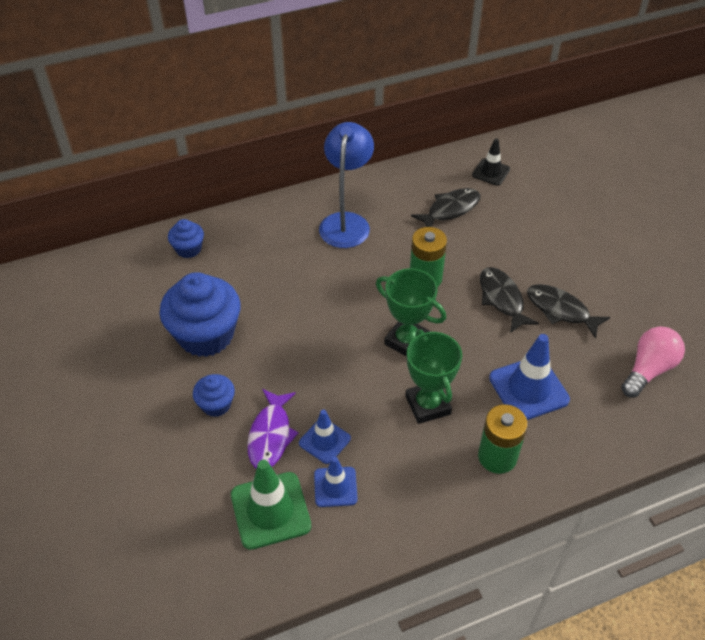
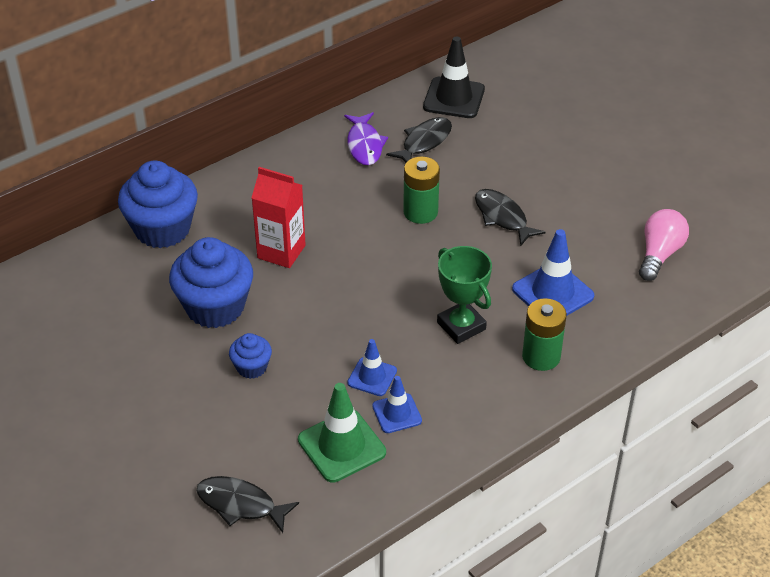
camera: 15 degrees left, 5 degrees down
blue cupcake [168,219,204,258] -> blue cupcake [118,160,198,248], size x2.01
purple fish [247,389,299,469] -> purple fish moved to [344,112,388,165]
blue lamp [319,122,374,248] -> none
green trophy [376,268,446,357] -> none
black traffic cone [472,138,510,186] -> black traffic cone [423,36,485,118], size x1.65
black fish [527,284,610,338] -> black fish moved to [196,476,299,533]
none -> red carton [252,167,306,268]

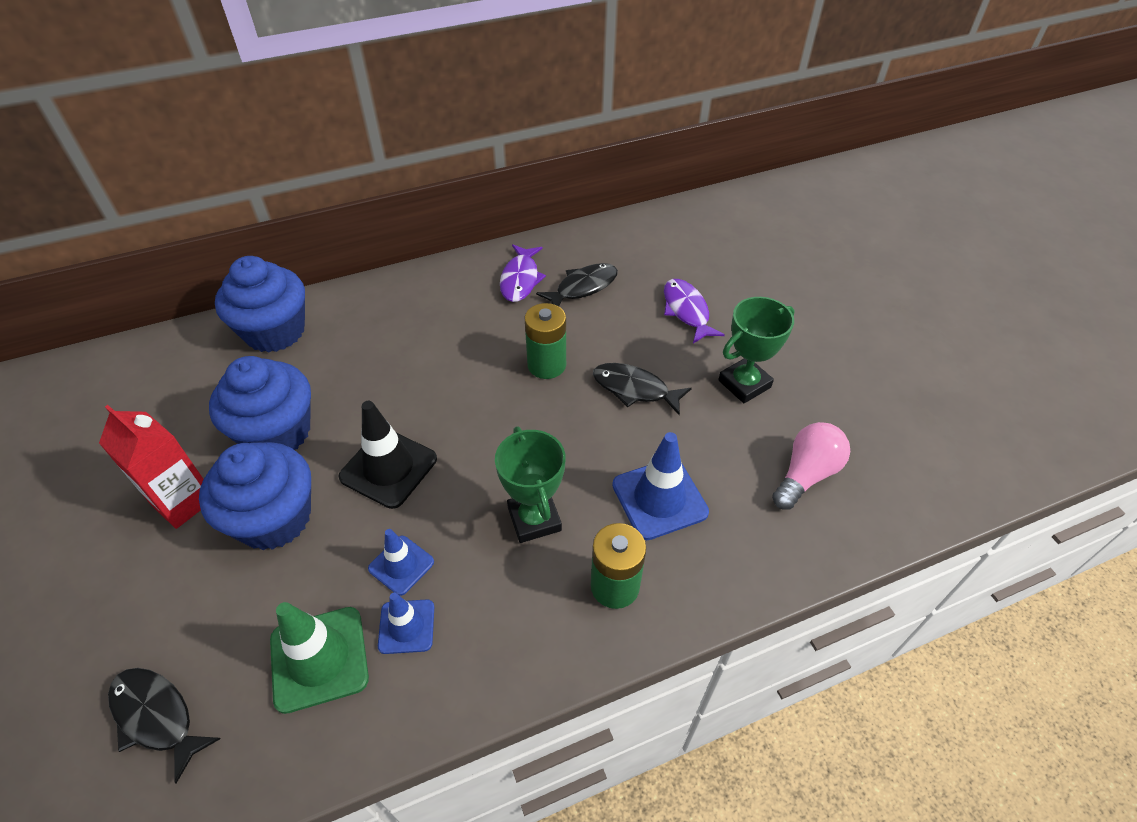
camera: 15 degrees right, 5 degrees up
blue cupcake [229,333,272,379] -> blue cupcake [199,442,311,550], size x2.01
red carton [252,167,306,268] -> red carton moved to [99,405,203,529]
black traffic cone [423,36,485,118] -> black traffic cone moved to [339,401,437,509]
black fish [475,189,546,247] -> black fish turned 45 degrees counterclockwise [593,363,692,415]
none -> purple fish [664,279,725,344]
none -> green trophy [718,297,795,403]

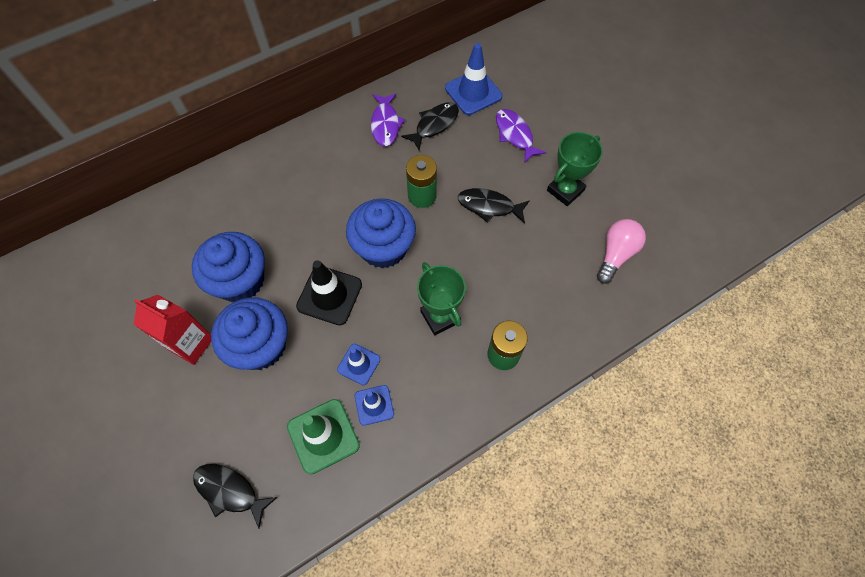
camera: 10 degrees left, 15 degrees up
blue cupcake [215,256,305,353] -> blue cupcake moved to [346,198,416,268]
blue traffic cone [612,432,709,540] -> blue traffic cone moved to [445,43,502,115]

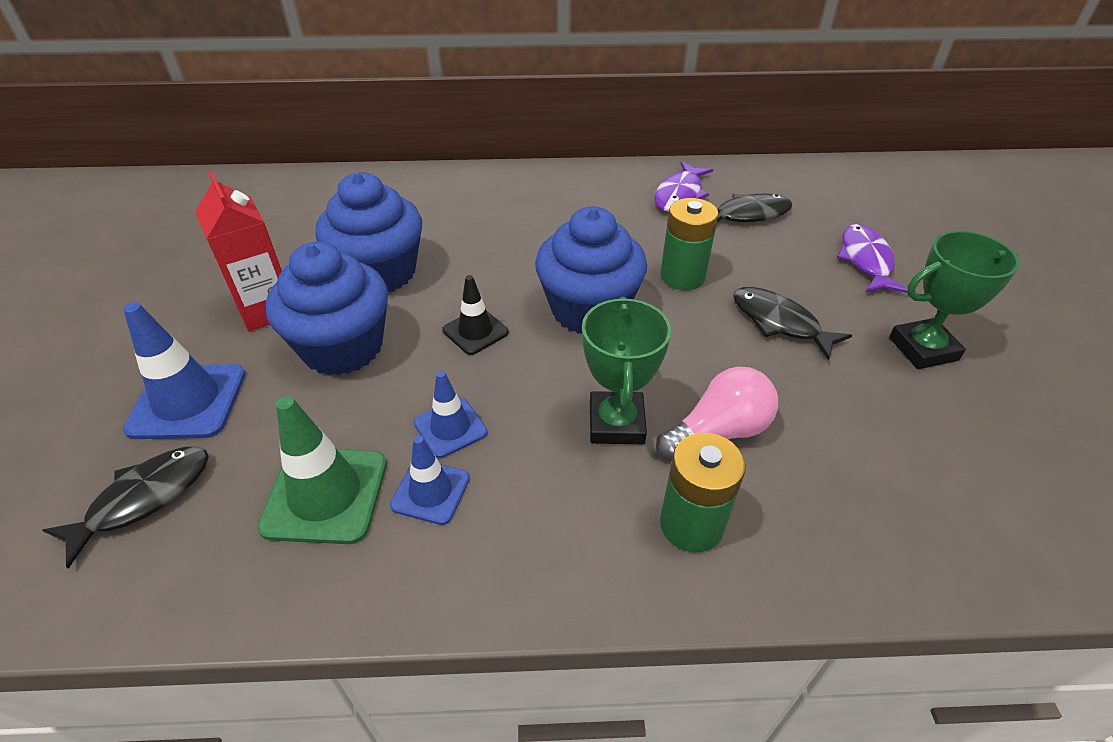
camera: 30 degrees right, 20 degrees down
black fish [193,464,278,529] -> black fish turned 75 degrees clockwise [42,446,209,569]
black traffic cone [296,260,362,325] -> black traffic cone [442,275,509,355], size x0.61
blue traffic cone [445,43,502,115] -> blue traffic cone moved to [123,302,246,439]
pink light bulb [597,219,646,284] -> pink light bulb moved to [656,367,778,461]

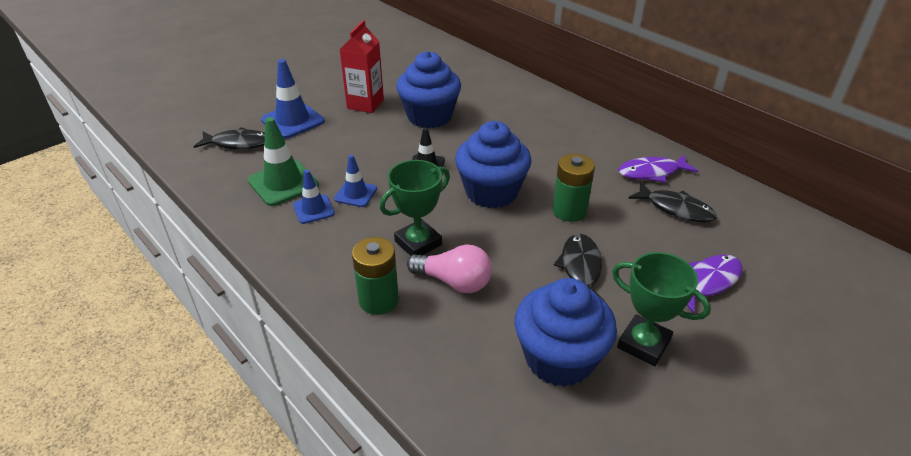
camera: 50 degrees right, 5 degrees down
blue cupcake [266,242,388,376] -> blue cupcake moved to [515,278,617,387]

